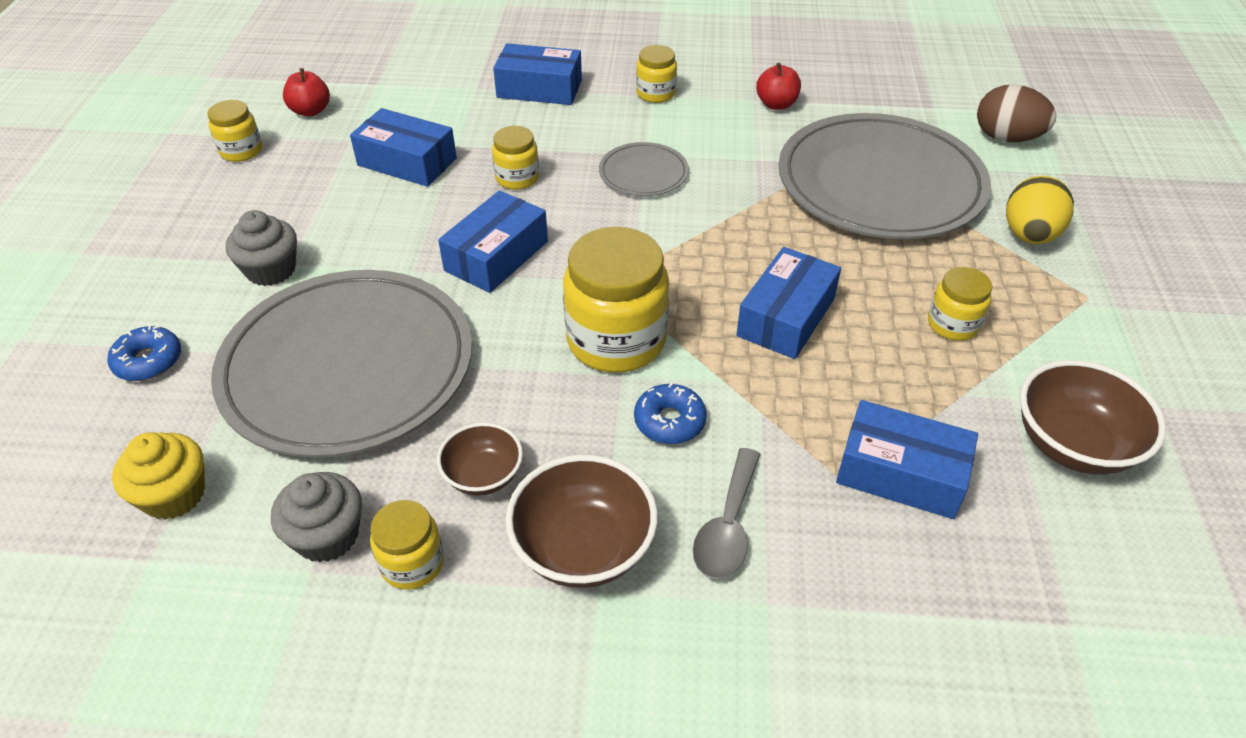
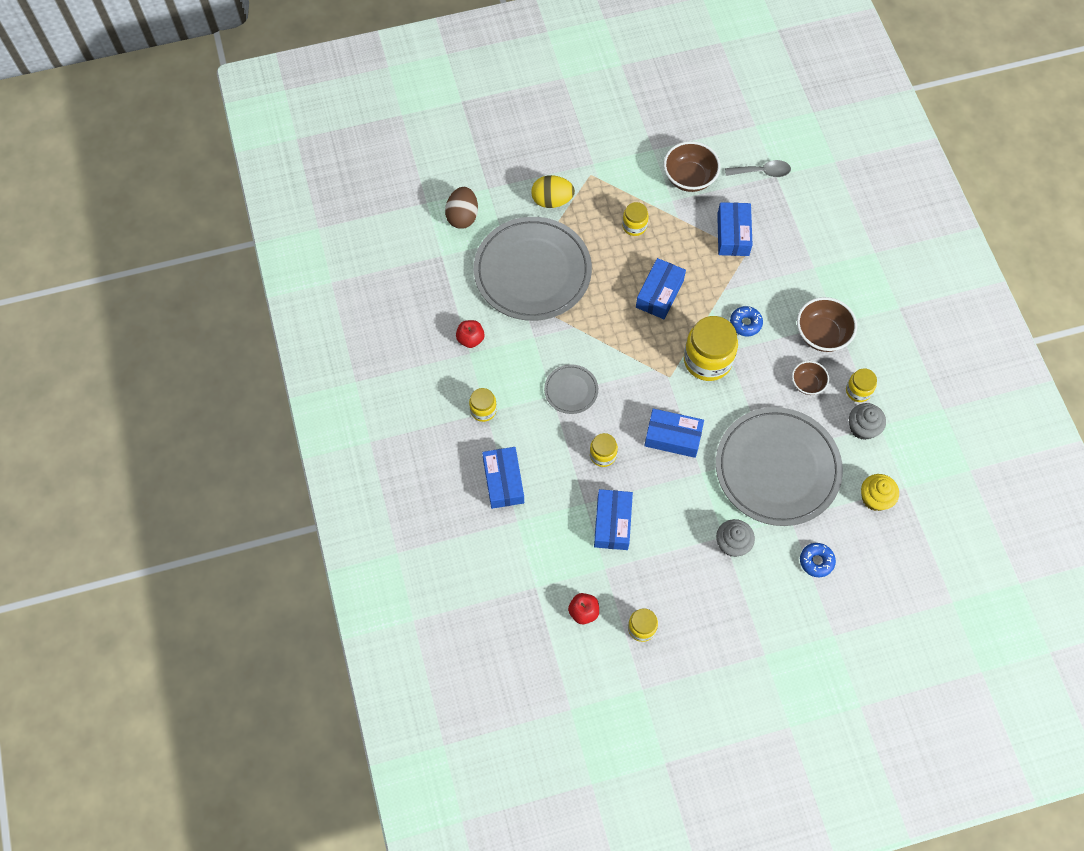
camera: 110 degrees left, 20 degrees up
grey spoon [693,448,761,579] -> grey spoon moved to [725,160,791,177]
blue box [737,247,841,359] -> blue box turned 75 degrees counterclockwise [636,258,686,319]

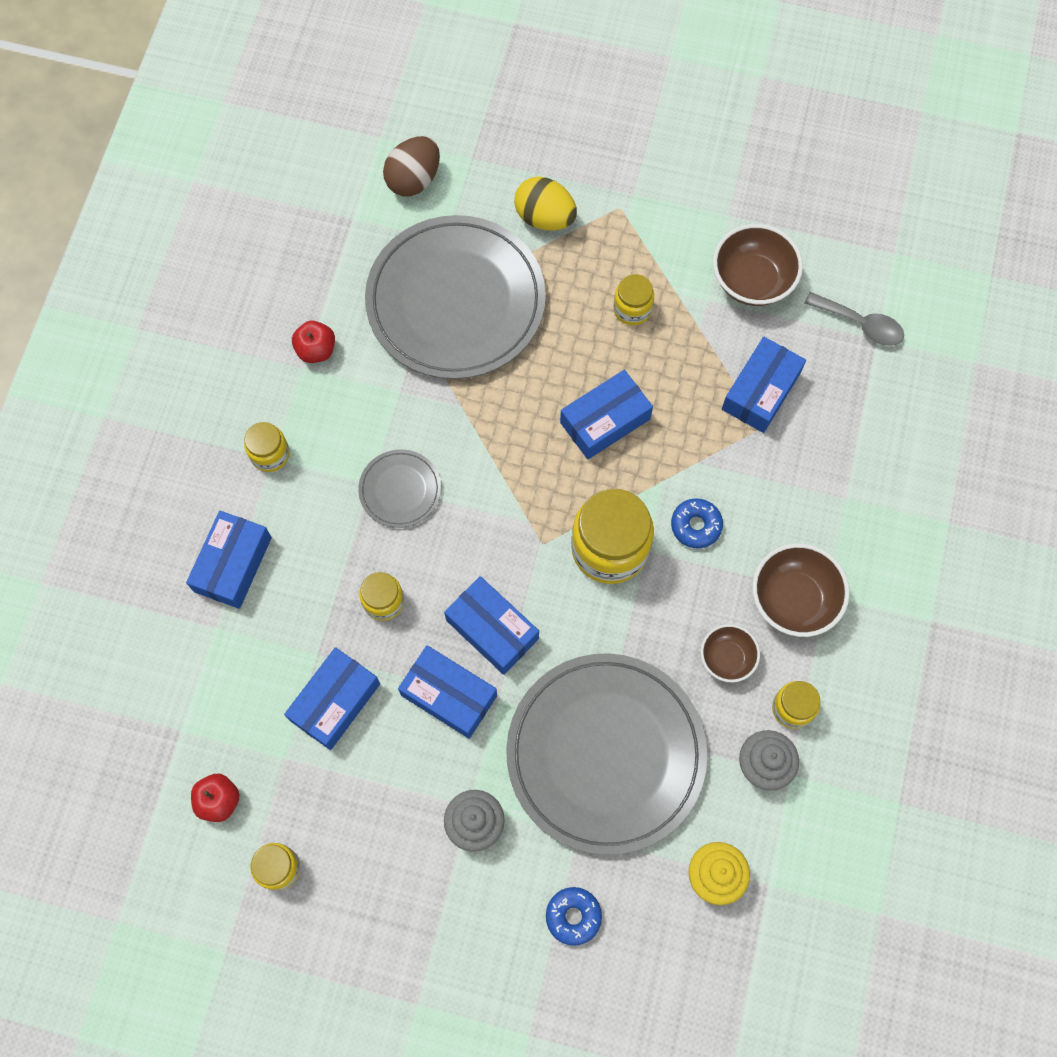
camera: 30 degrees right, 5 degrees up
none -> blue box [398,645,497,739]

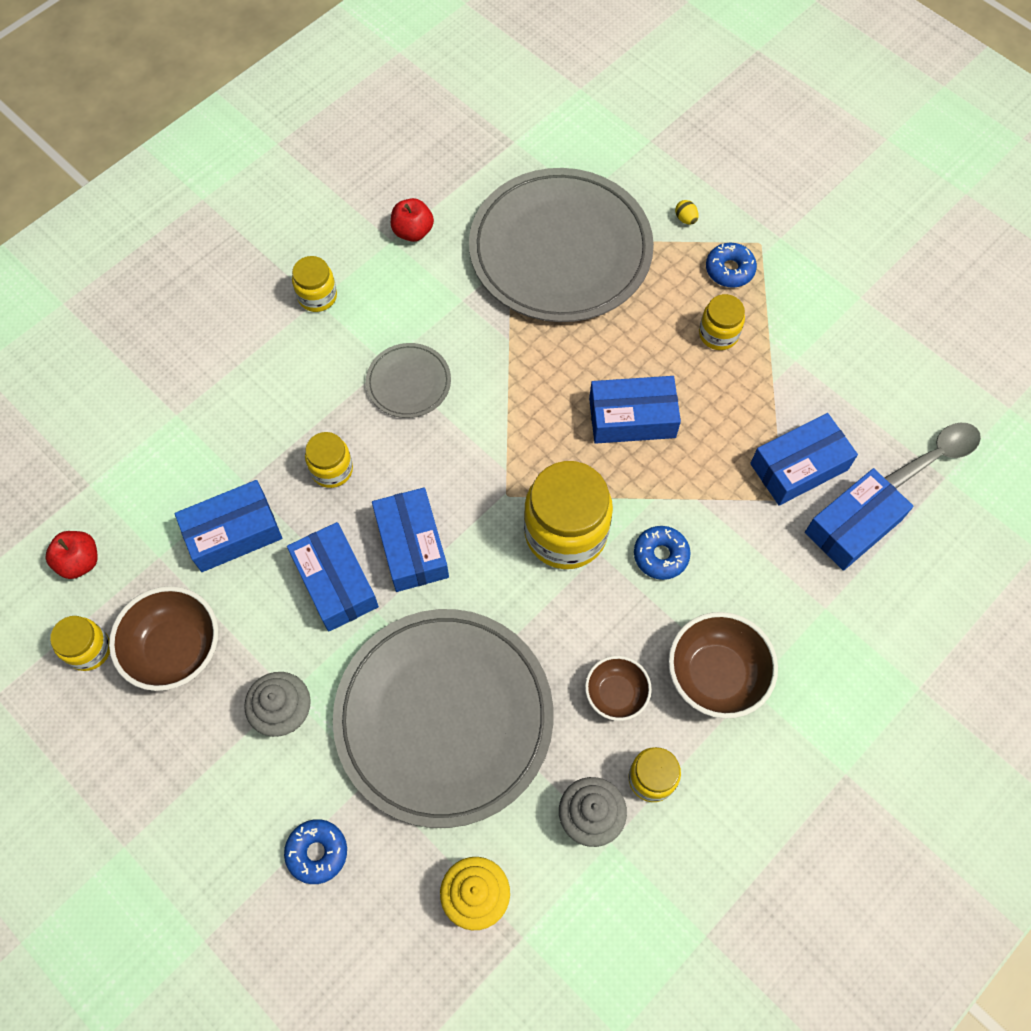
camera: 30 degrees right, 5 degrees down
blue box [186,511,272,609] -> blue box moved to [805,468,914,571]
brown egg [383,136,440,196] -> none
yellow egg [514,176,577,231] -> yellow egg [675,200,699,225], size x0.41
brown bowl [713,224,803,306] -> brown bowl moved to [109,586,218,691]
grey spoon [805,292,904,346] -> grey spoon turned 90 degrees counterclockwise [885,423,981,488]
none -> blue donut [706,243,757,288]

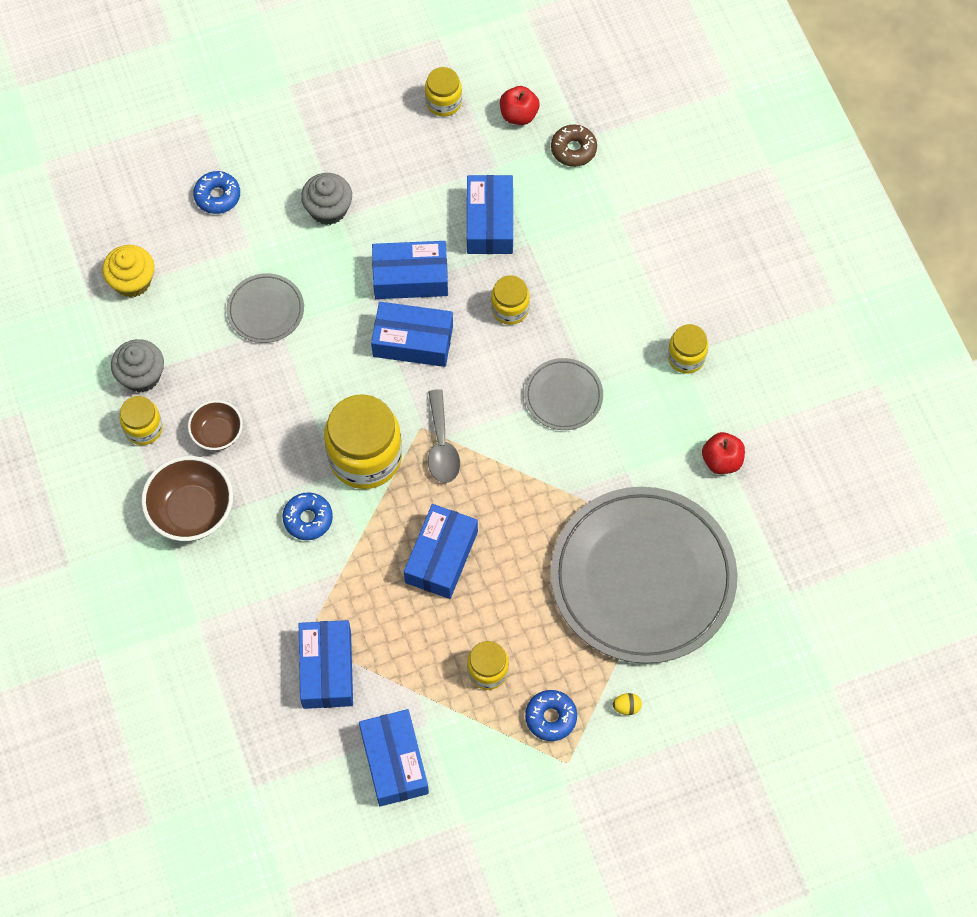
camera: 115 degrees right, 0 degrees up
brown bowl [109,586,218,691] -> none
grey plate [333,609,554,828] -> grey plate [227,273,304,343], size x0.44
blue box [805,468,914,571] -> blue box moved to [359,709,429,807]
grey spoon [885,423,981,488] -> grey spoon moved to [428,389,460,483]
none -> brown donut [551,125,597,167]

